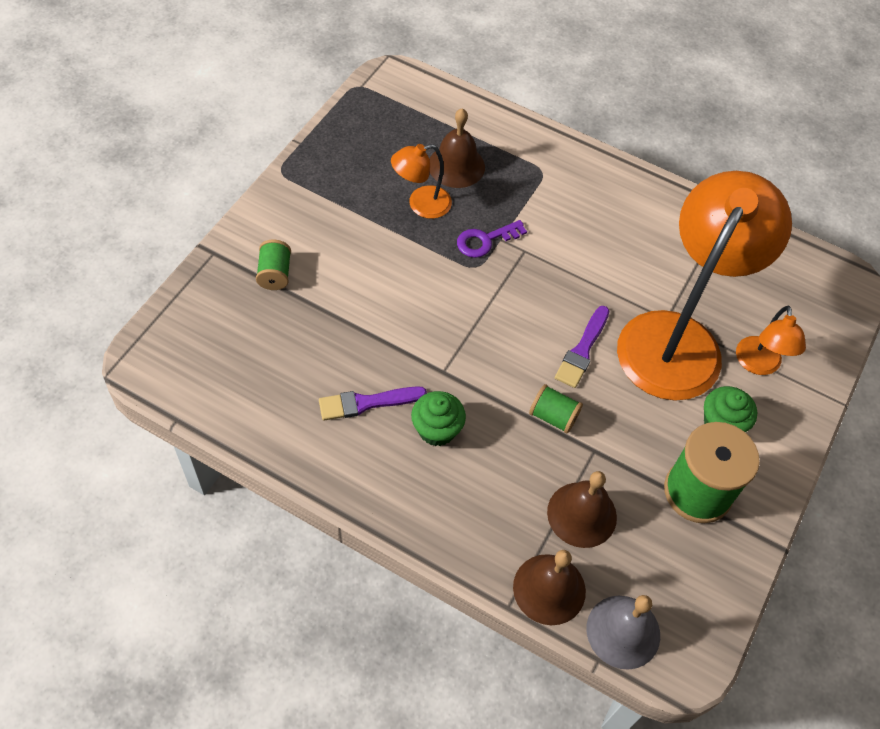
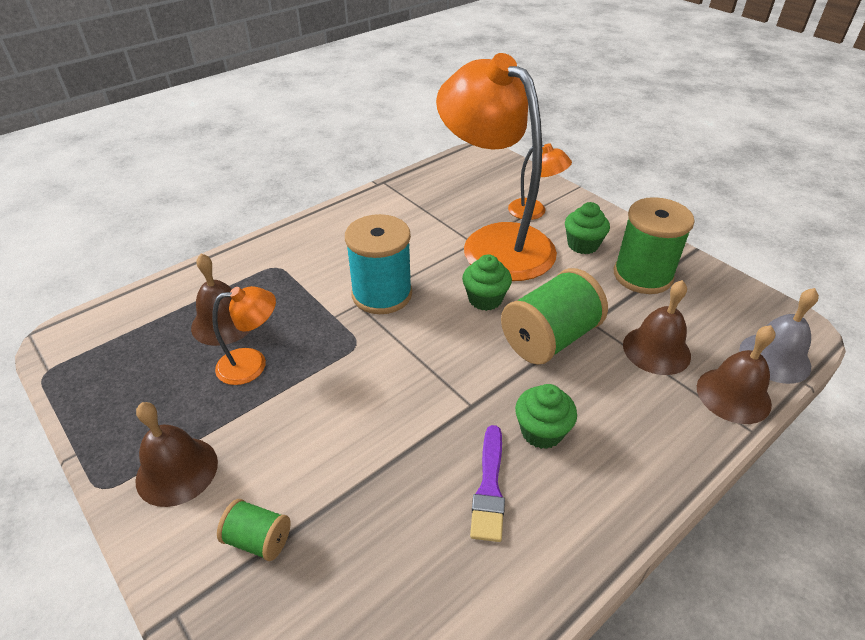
camera: 65 degrees left, 15 degrees down
orange lamp [391,144,452,219] -> orange lamp turned 105 degrees counterclockwise [212,286,276,385]
purple key [457,220,527,258] -> none
green spool [529,384,583,434] -> green spool [501,268,608,365], size x1.97
purple brush [555,306,610,388] -> green cupcake [462,254,512,311]
none -> brown bell [135,402,218,507]
none -> turquoise spool [345,214,412,314]

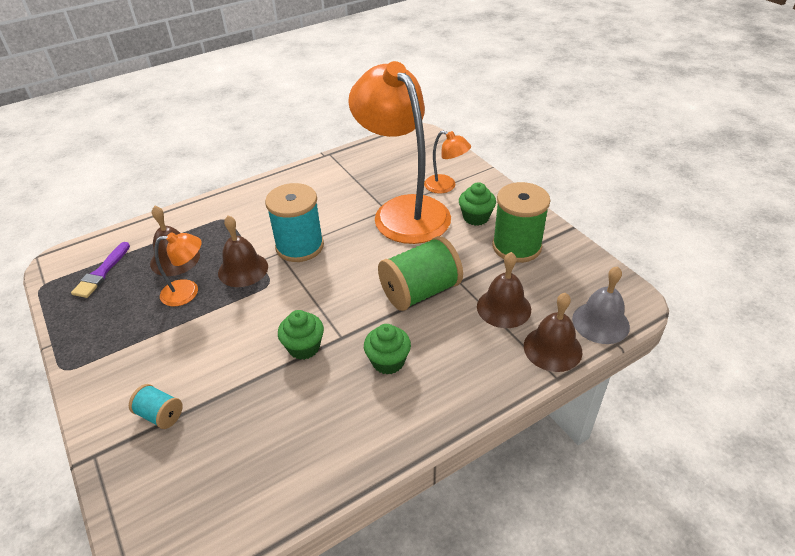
camera: 10 degrees right, 0 degrees up
brown bell [135,402,218,507] -> brown bell moved to [218,215,268,287]
green spool [217,499,291,561] -> turquoise spool [129,384,183,429]
green cupcake [462,254,512,311] -> green cupcake moved to [278,310,324,360]
purple brush [470,425,505,542] -> purple brush moved to [71,242,130,298]

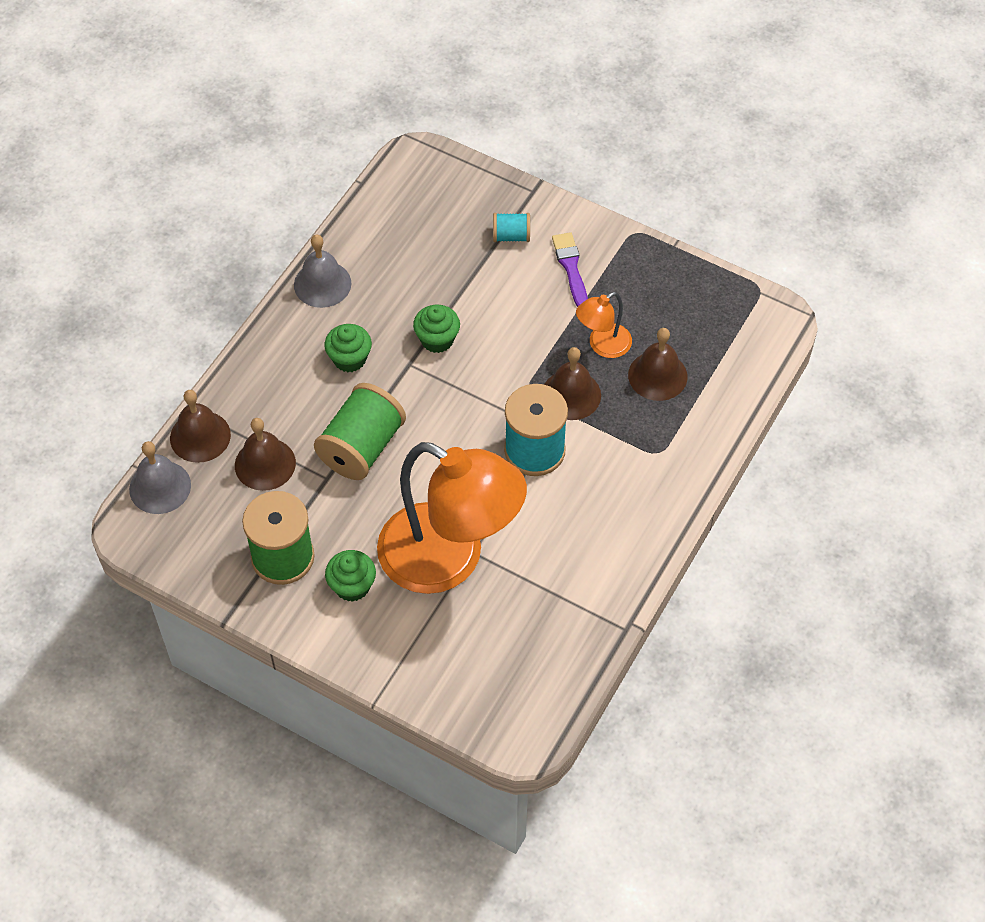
camera: 150 degrees right, 15 degrees up
purple brush [71,242,130,298] -> purple brush moved to [552,232,588,307]
orange lamp [424,131,471,194] -> none
none -> grey bell [294,235,351,308]

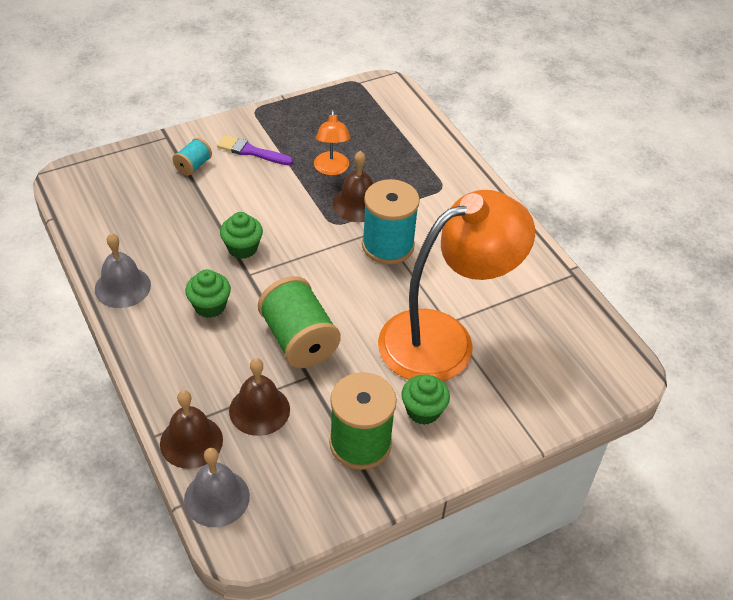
camera: 60 degrees left, 10 degrees down
brown bell [628,328,688,401] -> none

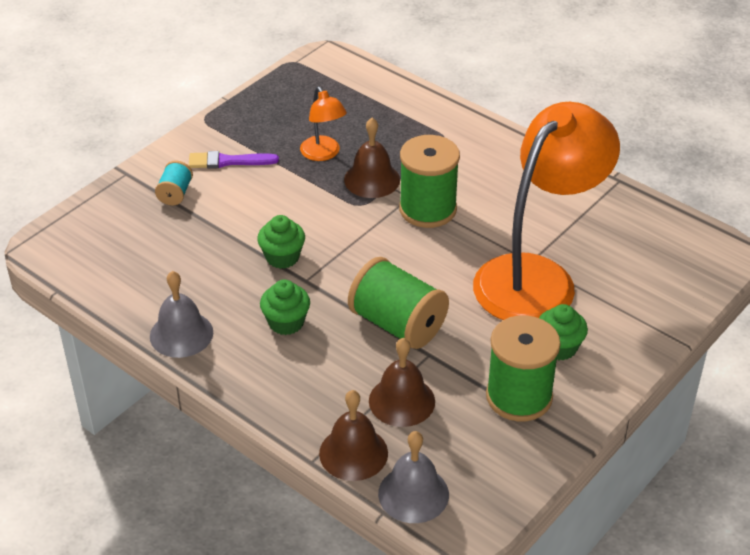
camera: 20 degrees left, 5 degrees down
turquoise spool [362,179,420,264] -> green spool [399,135,460,228]

